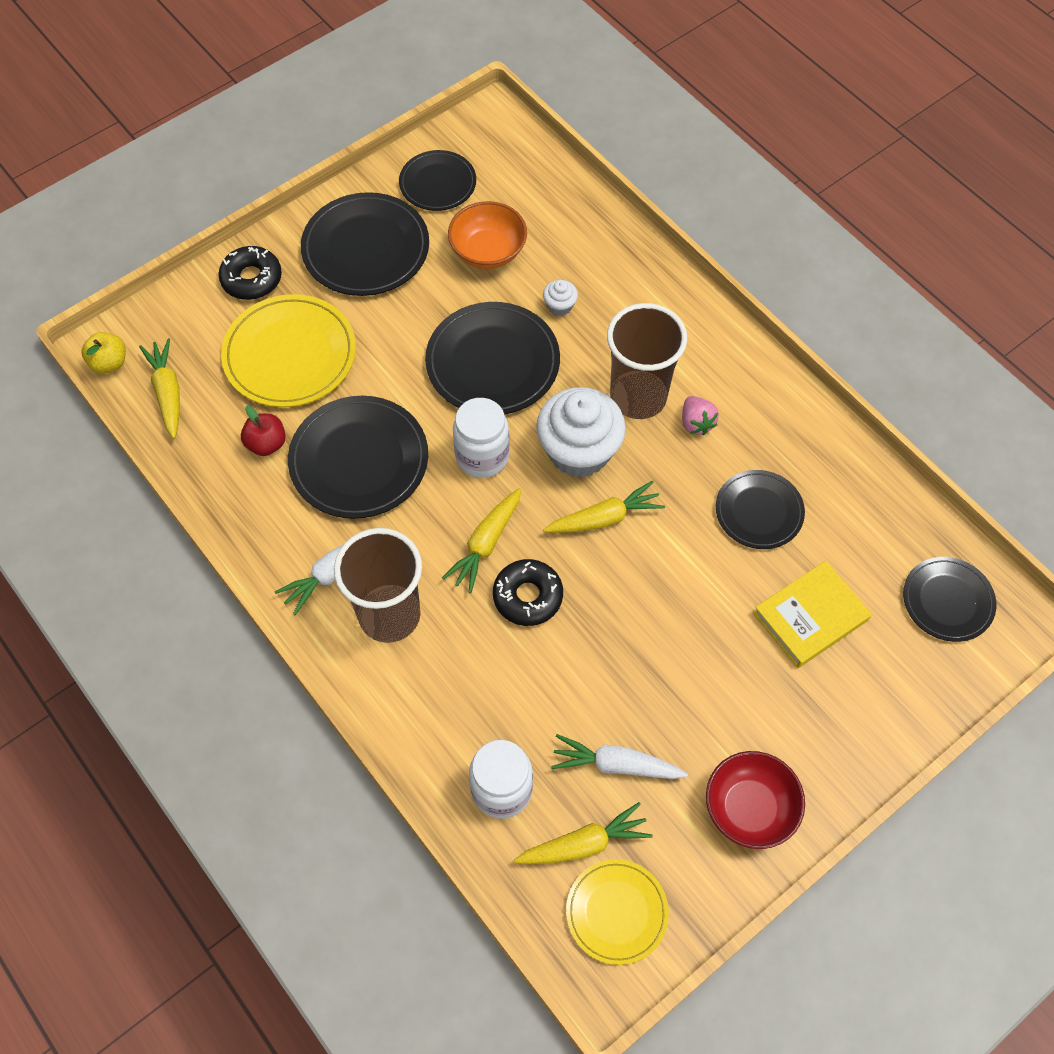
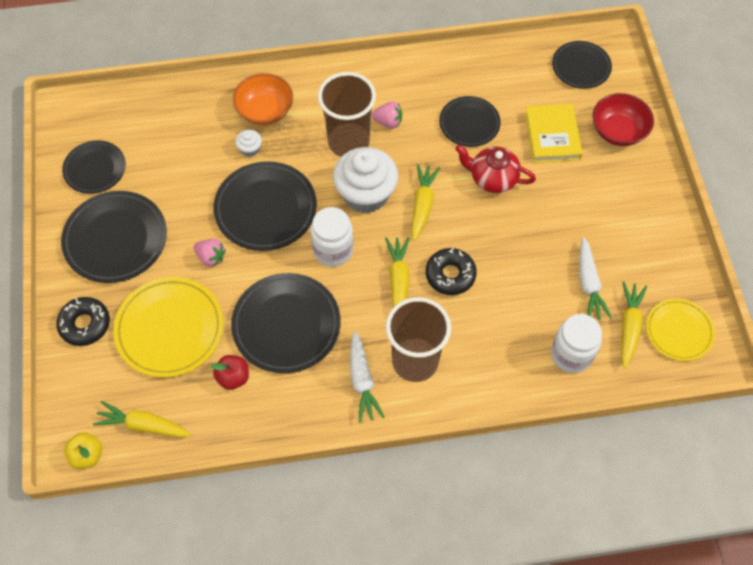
camera: 60 degrees left, 0 degrees up
yellow carrot [442,488,521,593] -> yellow carrot turned 150 degrees counterclockwise [385,237,409,307]
orange bowl [448,201,527,269] -> orange bowl moved to [233,73,293,125]
white carrot [551,734,688,779] -> white carrot turned 45 degrees counterclockwise [579,237,612,320]
red bowl [706,751,805,849] -> red bowl moved to [593,93,654,146]
none -> pink strawberry [194,239,226,267]
none -> red teapot [455,145,536,193]

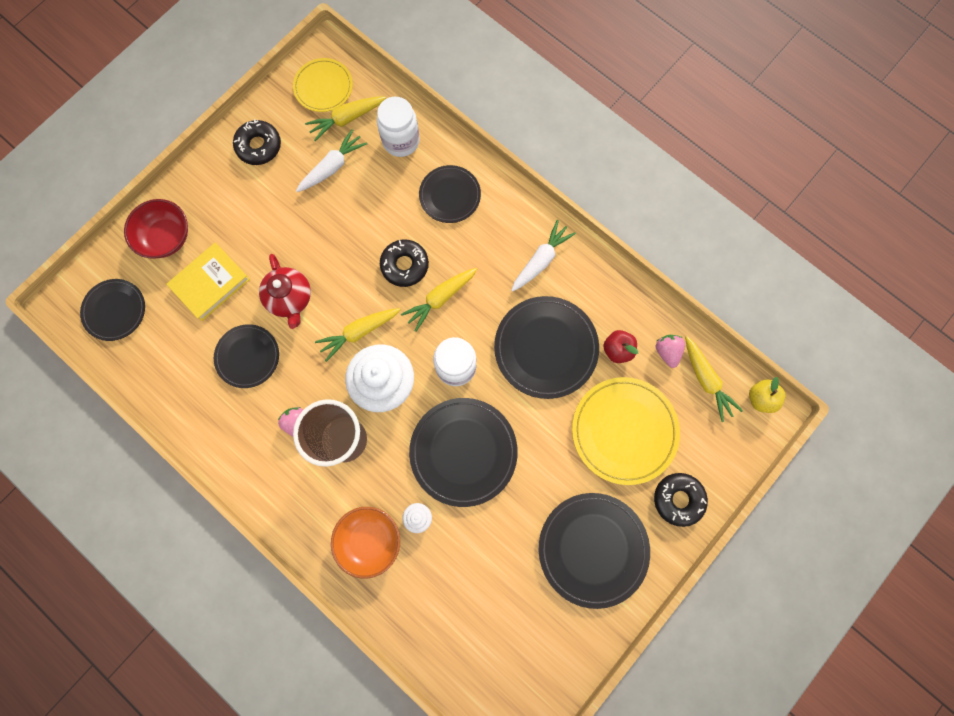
camera: 130 degrees left, 15 degrees up
black plate [62,140,126,194] -> black plate moved to [419,165,481,223]
pink strawberry [194,239,226,267] -> pink strawberry moved to [656,335,685,368]
brown cup [386,297,451,382] -> none
none -> black donut [233,120,281,165]

